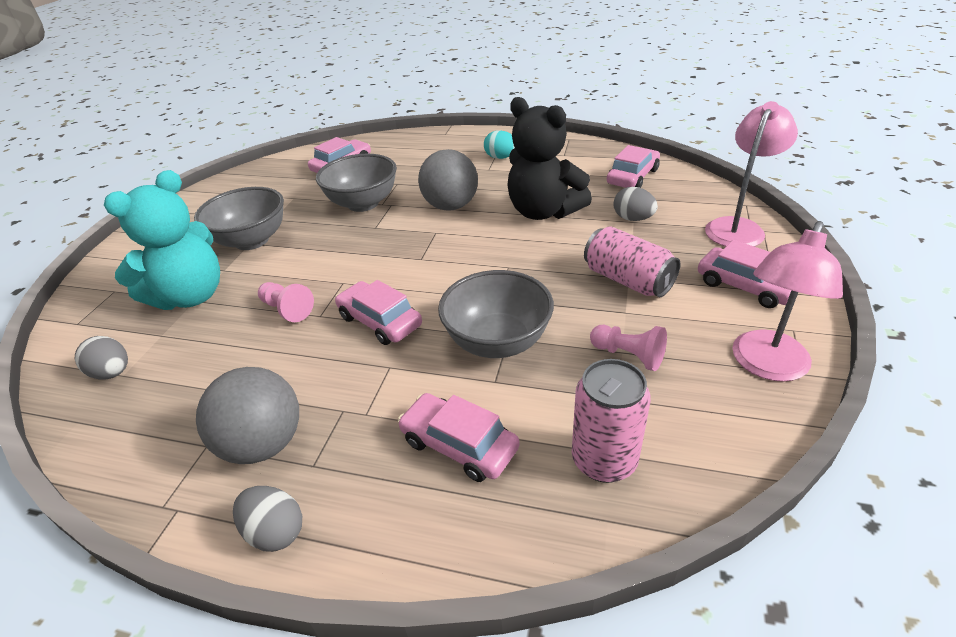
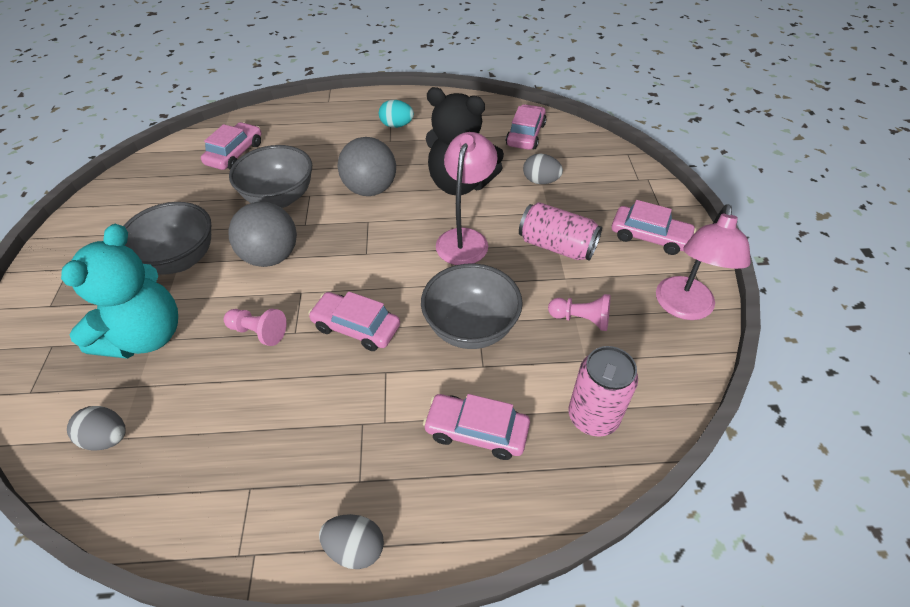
camera: 20 degrees left, 10 degrees up
grey ball [196,367,299,464] -> grey ball moved to [228,202,297,267]
pink lamp [705,101,798,247] -> pink lamp moved to [436,132,498,265]

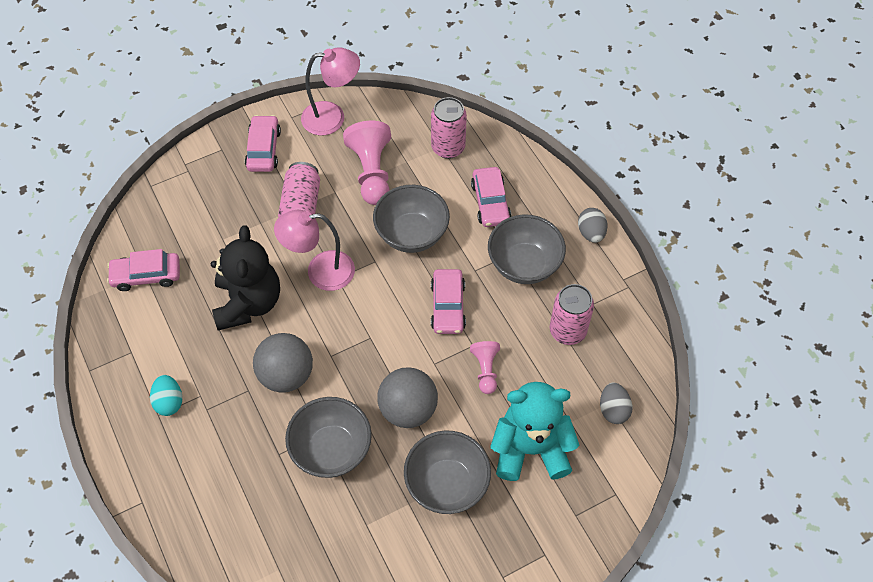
camera: 115 degrees left, 10 degrees up
pink car [201,122,261,170] -> none
grey egg [523,154,563,184] -> none
pink pawn [548,294,610,331] -> pink pawn [343,121,391,205], size x1.76
none -> grey bowl [488,214,566,284]
none -> pink can [550,284,594,345]

